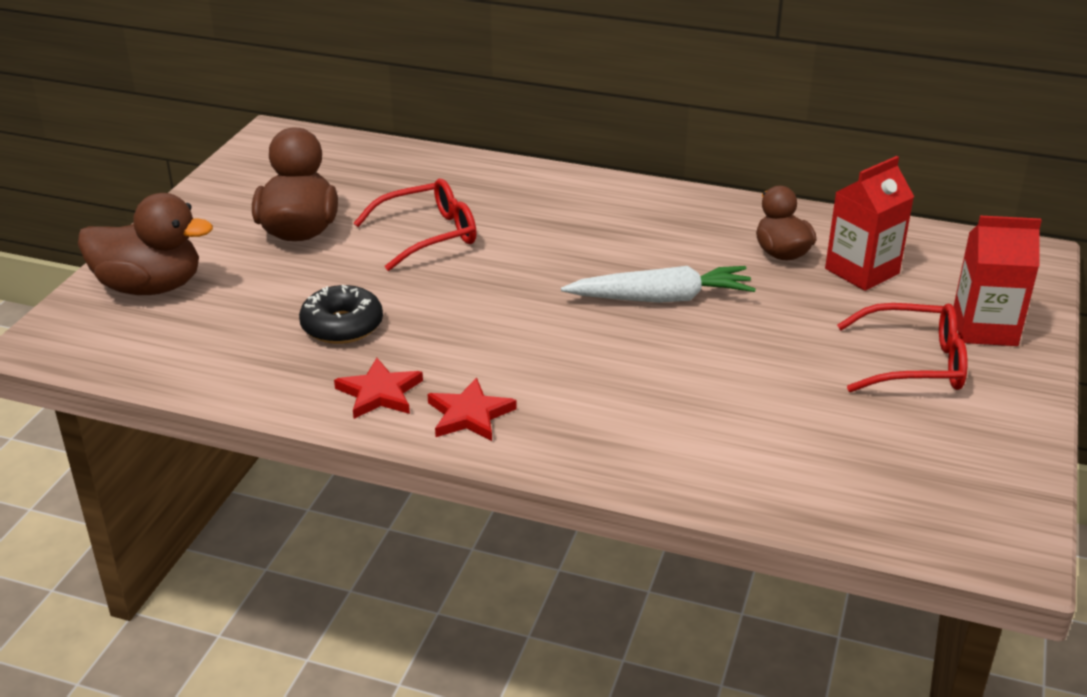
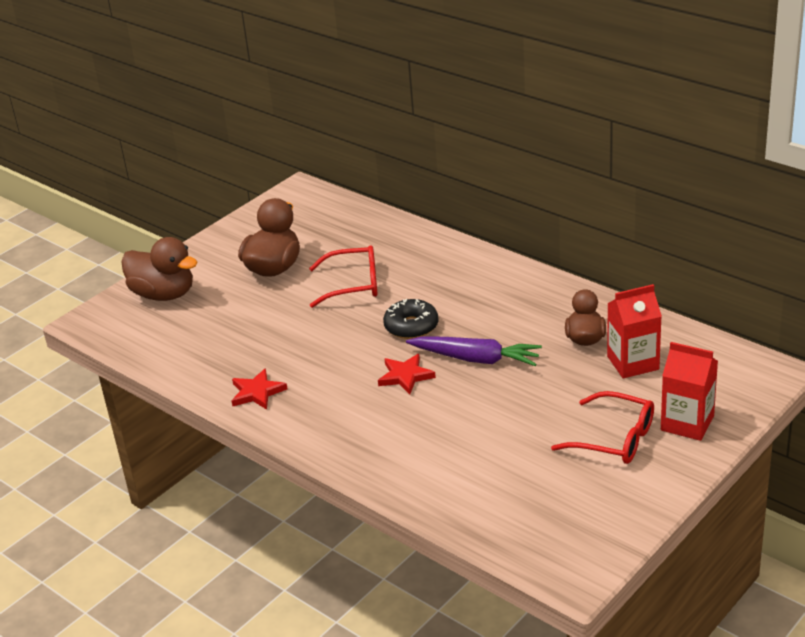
camera: 25 degrees right, 0 degrees up
black donut [299,285,383,344] -> black donut moved to [383,299,439,339]
red star [427,378,517,441] -> red star moved to [378,354,436,395]
white carrot [561,266,756,303] -> purple carrot [406,337,542,366]

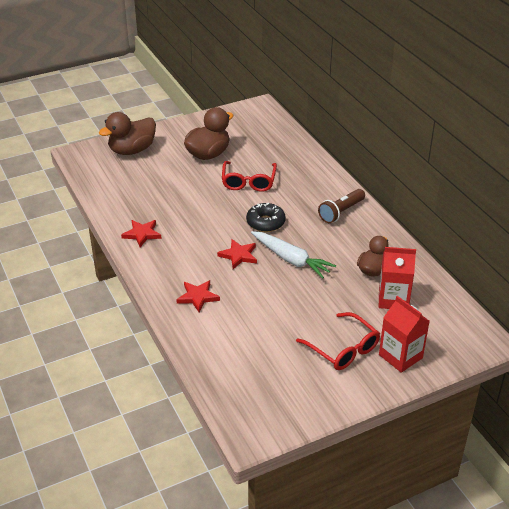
camera: 20 degrees right, 5 degrees up
brown duck [121,237,198,301] -> brown duck turned 90 degrees clockwise [99,112,156,155]
red glasses [309,245,377,308] -> red glasses turned 75 degrees clockwise [222,161,277,192]
purple carrot [406,337,542,366] -> white carrot [251,231,336,279]
none -> red star [176,280,220,312]
none -> brown flashlight [318,189,365,223]

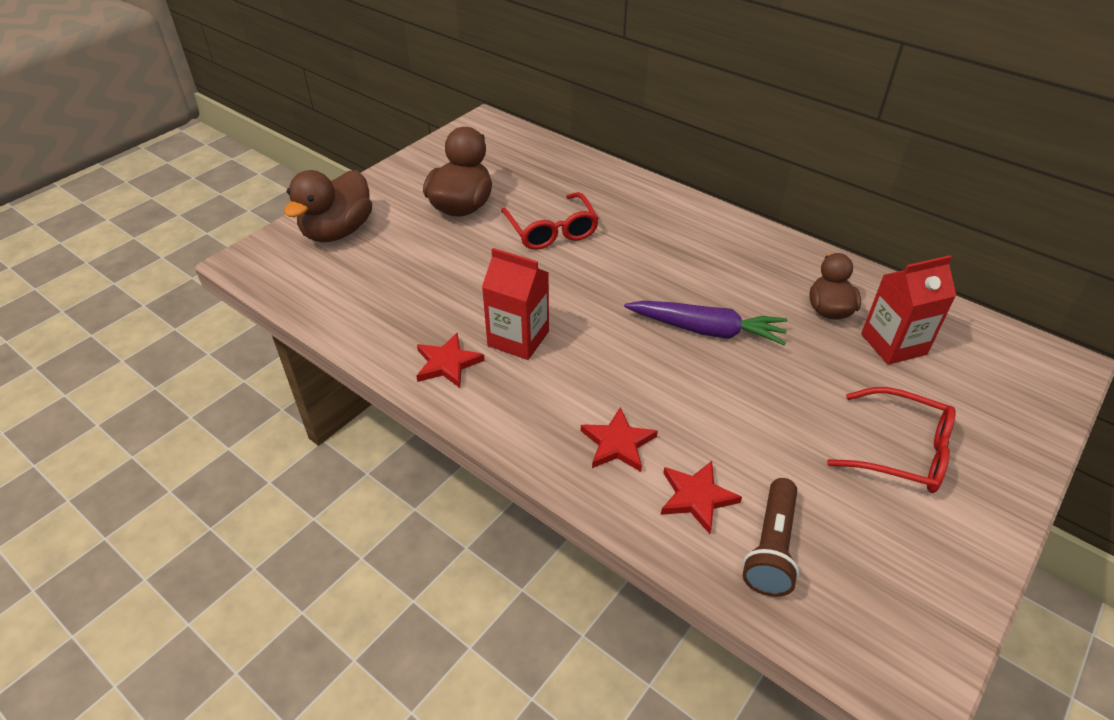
camera: 25 degrees left, 5 degrees up
red star [217,239,257,269] -> red star moved to [661,461,742,534]
black donut [246,203,286,232] -> none
white carrot [251,231,336,279] -> purple carrot [624,301,788,346]
brown flashlight [318,189,365,223] -> brown flashlight moved to [743,478,799,597]
red carton [379,296,430,373] -> red carton moved to [482,248,549,360]

